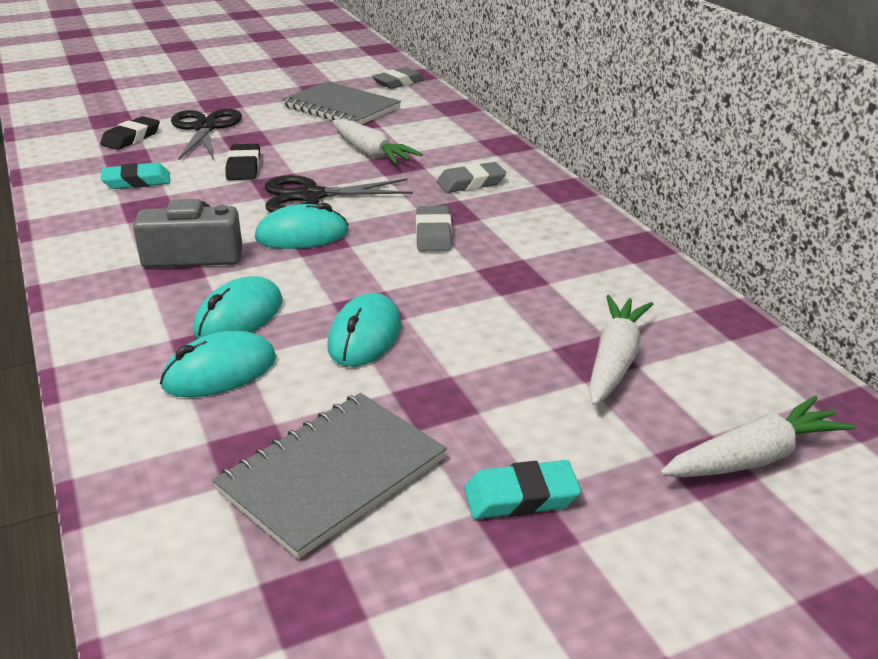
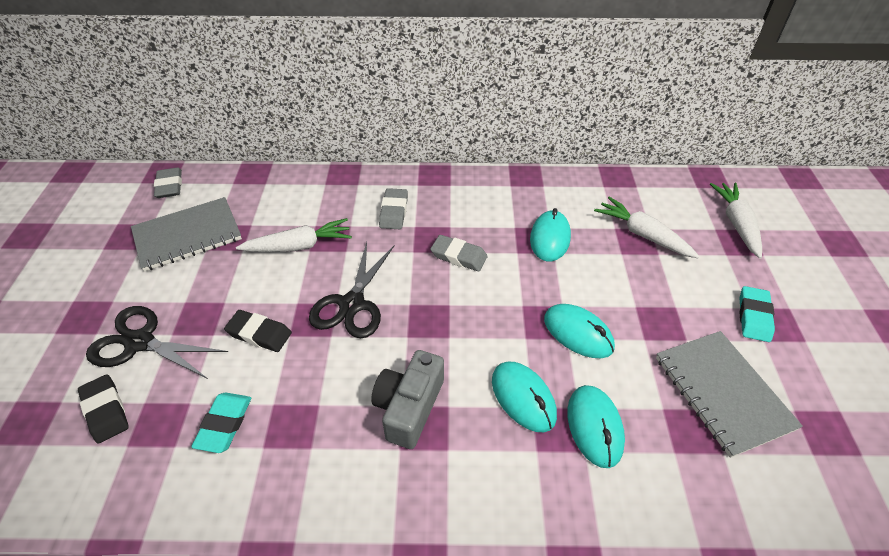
camera: 65 degrees left, 15 degrees up
turquoise mouse [255,203,349,249] -> turquoise mouse moved to [530,208,571,261]

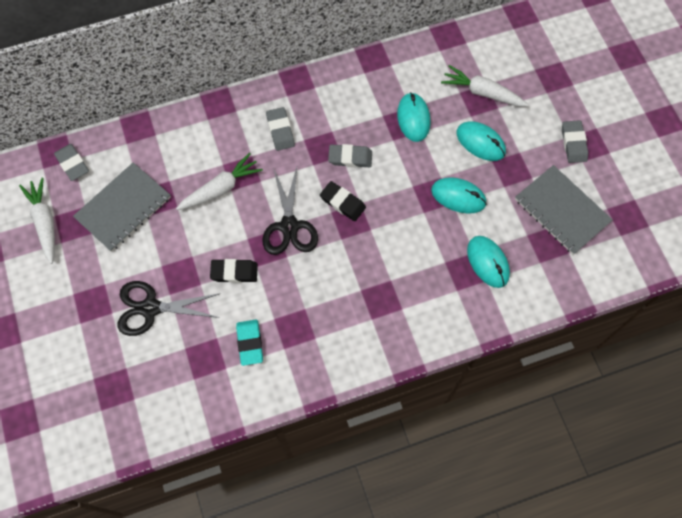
camera: 20 degrees left, 20 degrees up
black eraser [78,374,129,444] -> black eraser moved to [320,181,366,221]
grey camera [371,350,444,449] -> none
turquoise mouse [492,362,557,432] -> turquoise mouse moved to [457,121,506,161]
white carrot [710,183,762,259] -> white carrot moved to [19,177,55,264]
turquoise eraser [739,286,775,342] -> grey eraser [562,120,588,163]

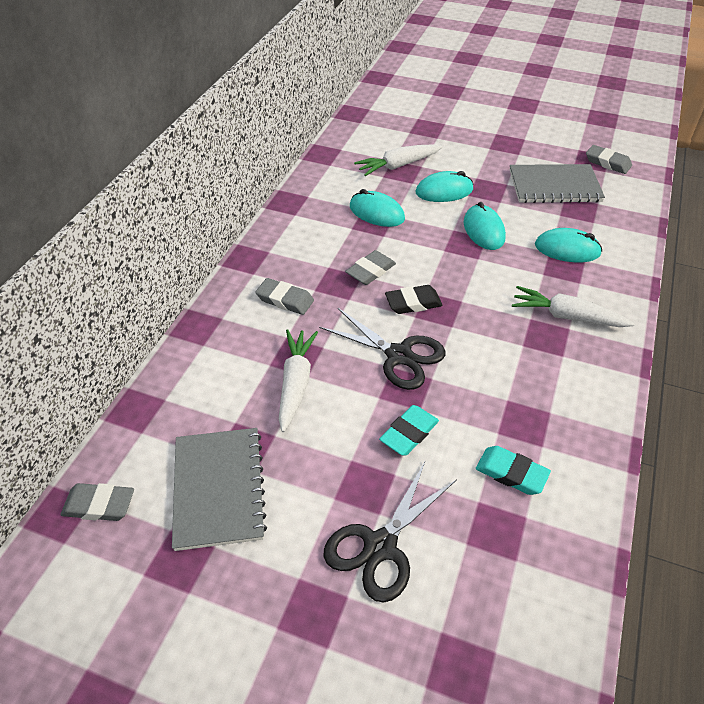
camera: 50 degrees left, 20 degrees down
white carrot [19,177,55,264] -> white carrot moved to [512,286,635,327]
black eraser [210,259,258,283] -> turquoise eraser [379,405,439,456]
turquoise mouse [431,177,487,214] -> turquoise mouse turned 75 degrees counterclockwise [464,202,506,250]
grey eraser [562,120,588,163] -> grey eraser moved to [586,145,632,174]

